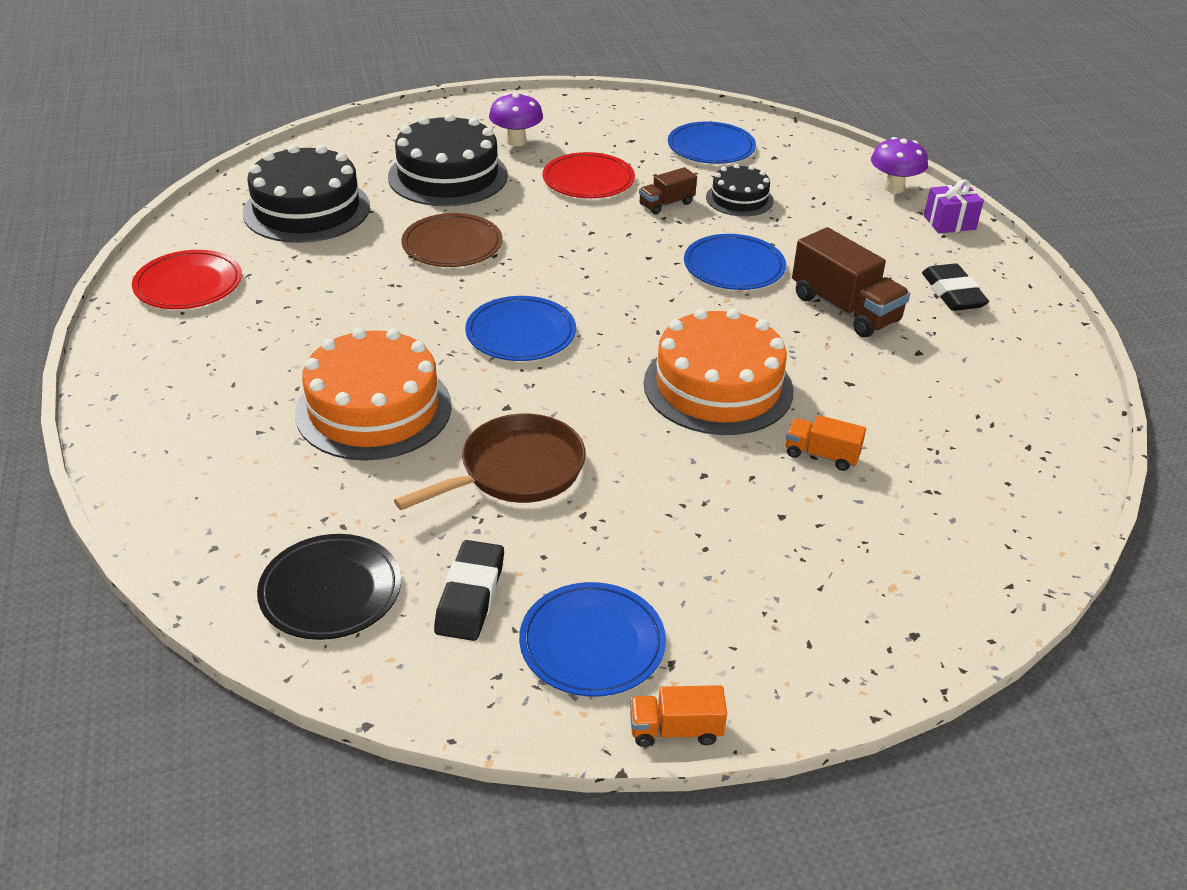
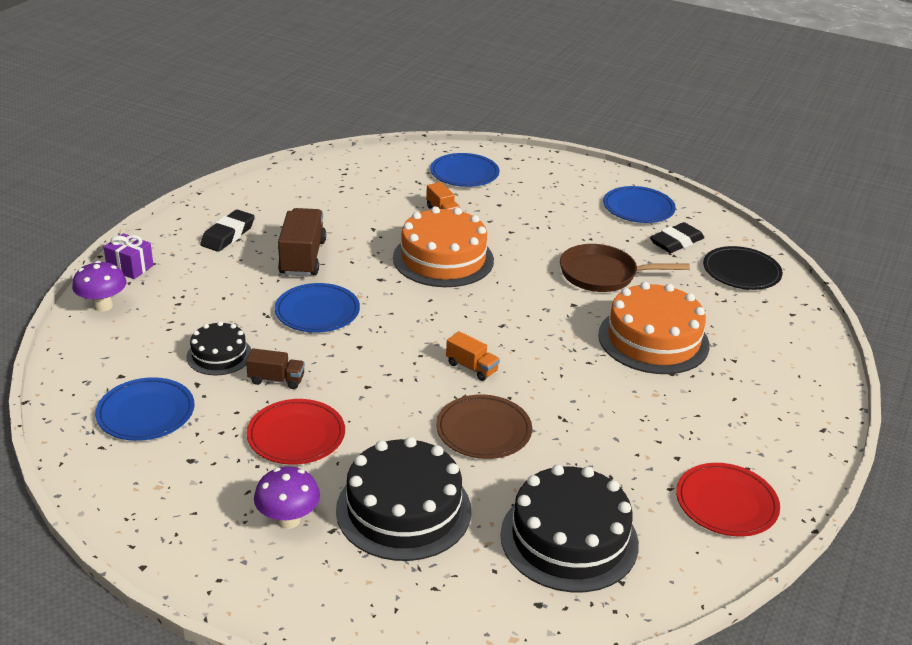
camera: 140 degrees left, 5 degrees down
blue plate [465,296,576,361] -> blue plate moved to [430,153,499,187]
orange truck [630,685,727,747] -> orange truck moved to [446,331,500,381]

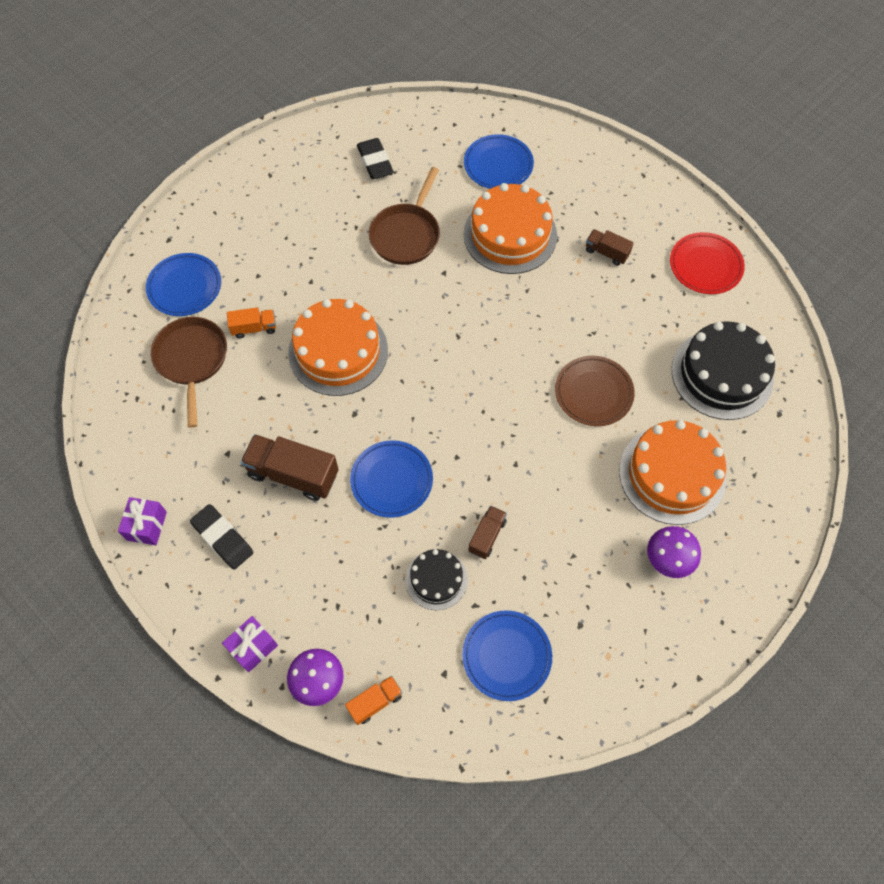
camera: 70 degrees left, 30 degrees up
red plate [247,399,345,465] -> none
black cake [336,437,471,561] -> orange cake [619,420,726,525]
orange truck [446,331,500,381] -> orange truck moved to [345,676,403,725]
blue plate [603,186,676,223] -> blue plate moved to [464,134,534,189]
black plate [703,246,783,290] -> none
none -> purple gift [118,497,167,545]
none -> brown pan [151,317,227,428]
none -> brown truck [586,229,634,266]

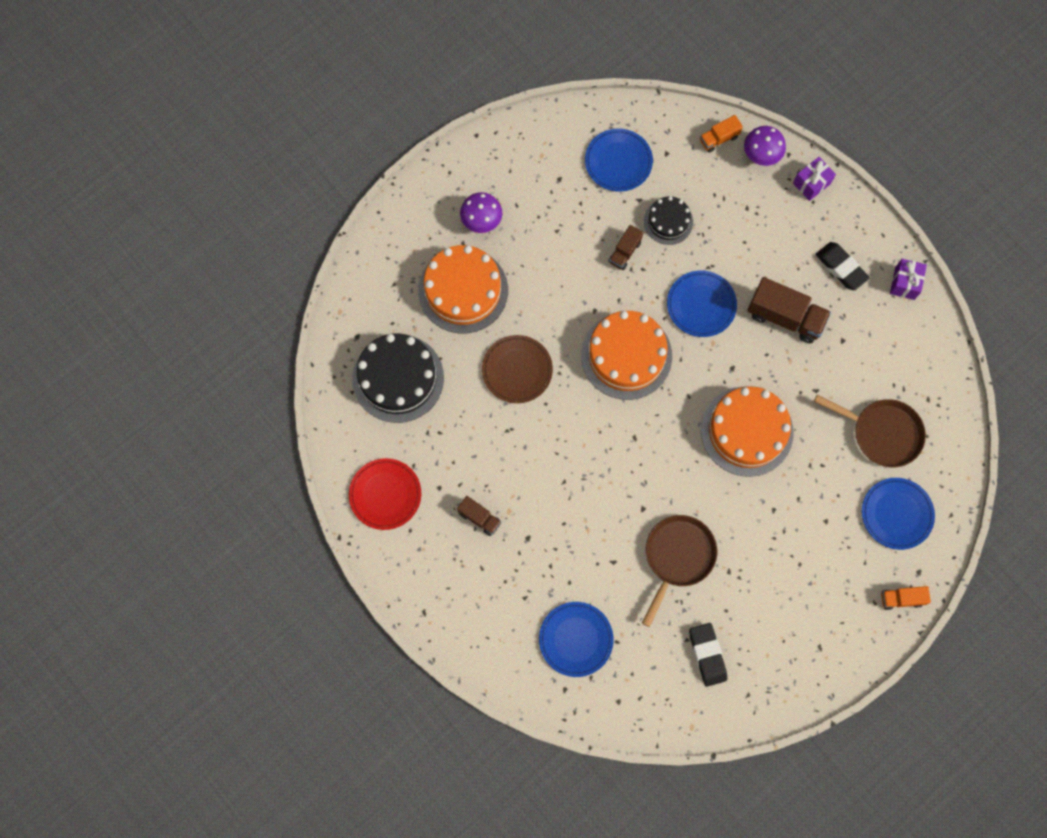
camera: 175 degrees left, 10 degrees up
brown pan [151,317,227,428] -> brown pan turned 60 degrees counterclockwise [814,395,926,467]
orange truck [227,308,276,338] -> orange truck moved to [881,586,931,610]
orange cake [463,183,557,274] -> orange cake moved to [581,311,672,400]

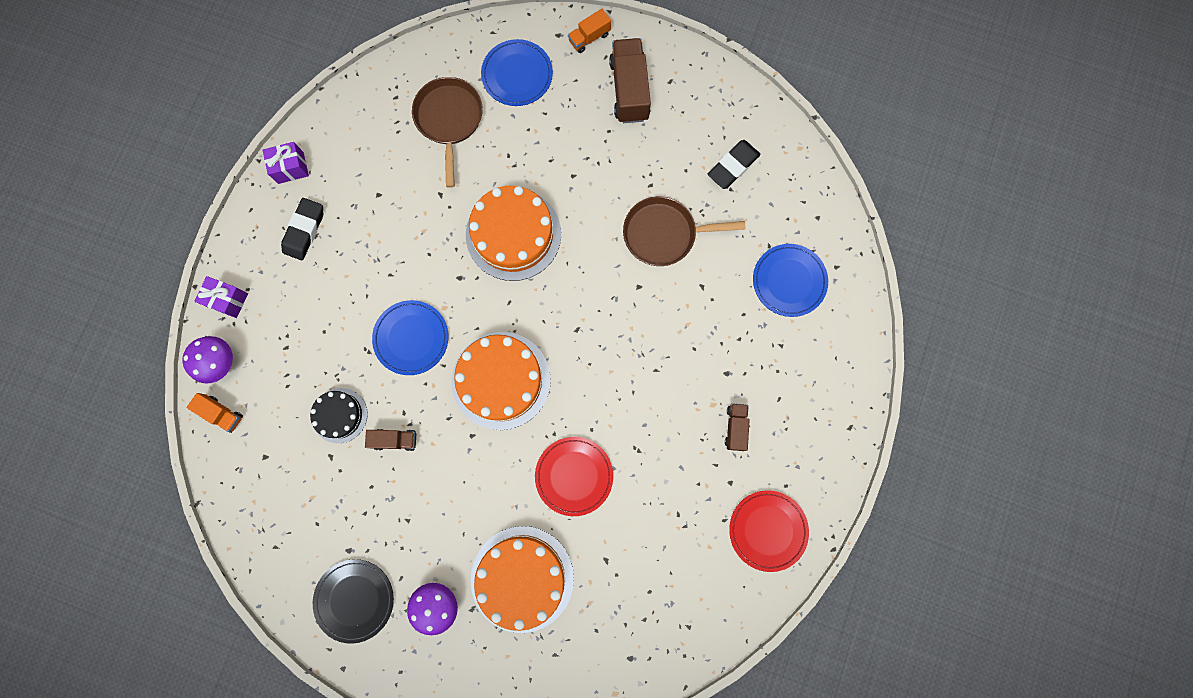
camera: 120 degrees left, 5 degrees up
black cake [352,333,444,423] -> none
brown plate [482,335,553,403] -> red plate [535,437,613,516]
blue plate [585,129,653,192] -> none
brown truck [747,277,831,343] -> brown truck moved to [609,38,651,123]
orange truck [881,586,931,610] -> orange truck turned 90 degrees clockwise [568,9,611,53]
none -> black plate [313,559,394,644]

